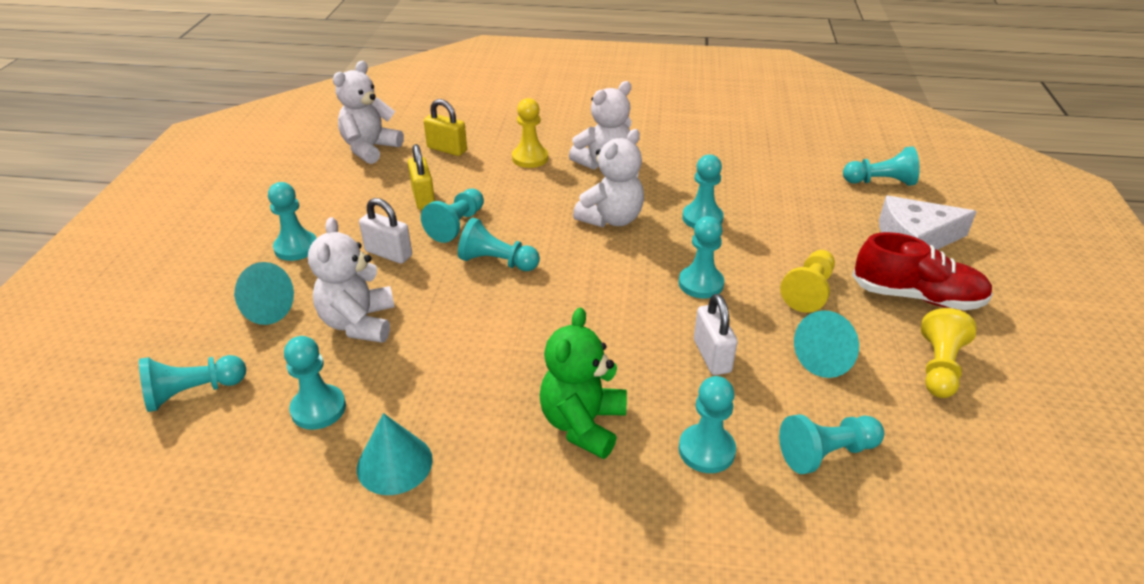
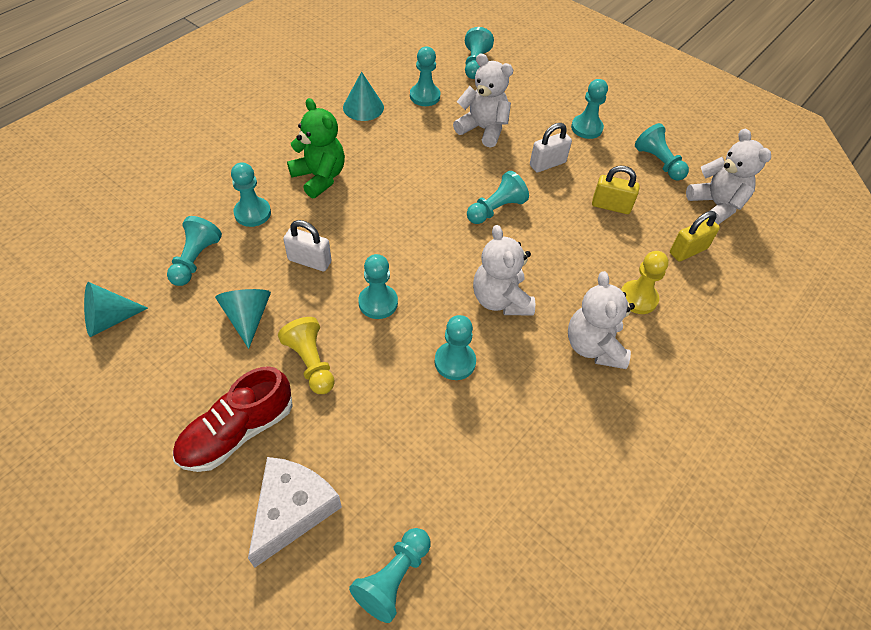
camera: 120 degrees right, 15 degrees up
turquoise cone [234,262,294,325] -> turquoise cone moved to [84,282,148,337]
turquoise pawn [421,188,484,243] -> turquoise pawn moved to [635,123,689,181]
yellow pawn [921,308,977,398] -> none

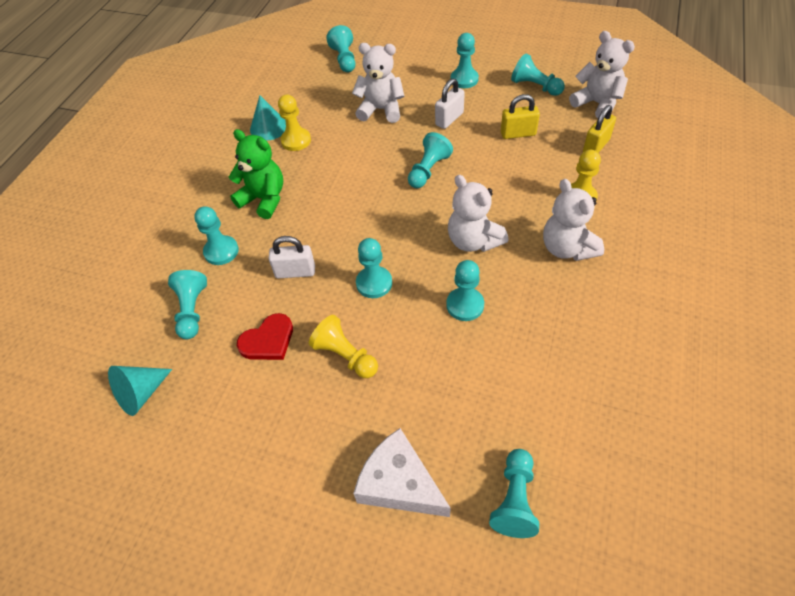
camera: 15 degrees left, 0 degrees up
red shoe [173,366,293,472] -> none
turquoise cone [215,289,271,349] -> red heart [237,313,293,360]
white cheese [248,457,342,568] -> white cheese turned 60 degrees counterclockwise [353,428,451,517]
turquoise pawn [410,47,440,106] -> none
none -> yellow pawn [278,95,311,151]

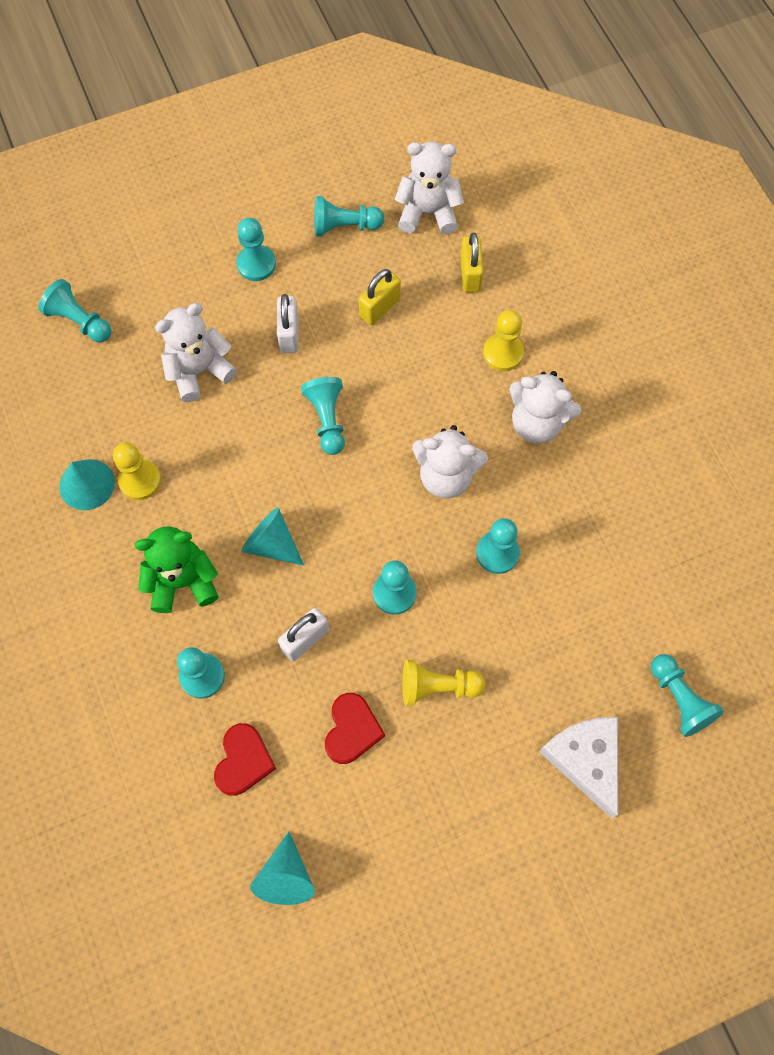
camera: 45 degrees left, 15 degrees up
turquoise pawn [168,270,207,339] -> red heart [214,723,276,796]
white cheese [353,428,451,517] -> white cheese turned 75 degrees clockwise [539,717,618,819]
none -> turquoise cone [242,507,304,566]

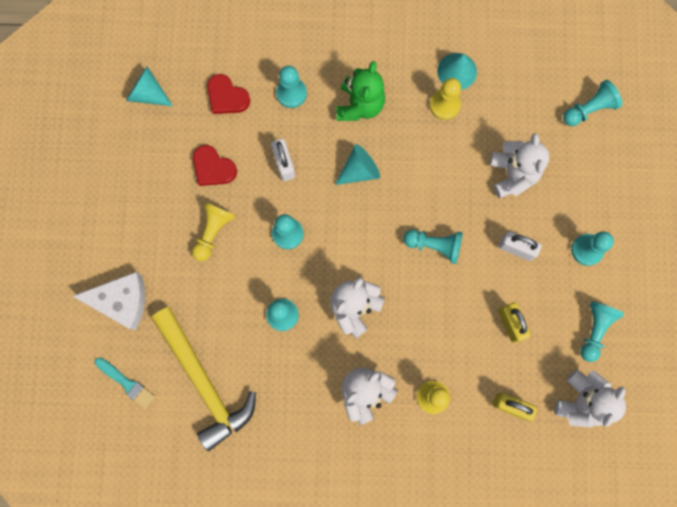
camera: 115 degrees right, 10 degrees up
turquoise pawn [651,654,724,737] -> turquoise brush [95,358,155,408]
none -> yellow hammer [151,307,256,451]

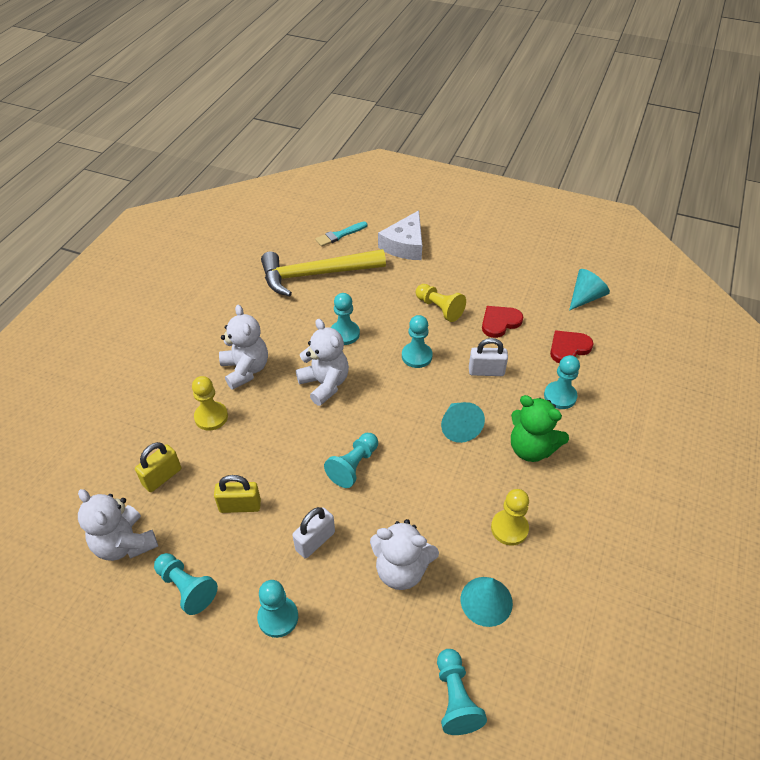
camera: 110 degrees right, 30 degrees down
turquoise cone [437,53,477,90] -> turquoise cone moved to [461,577,513,627]

